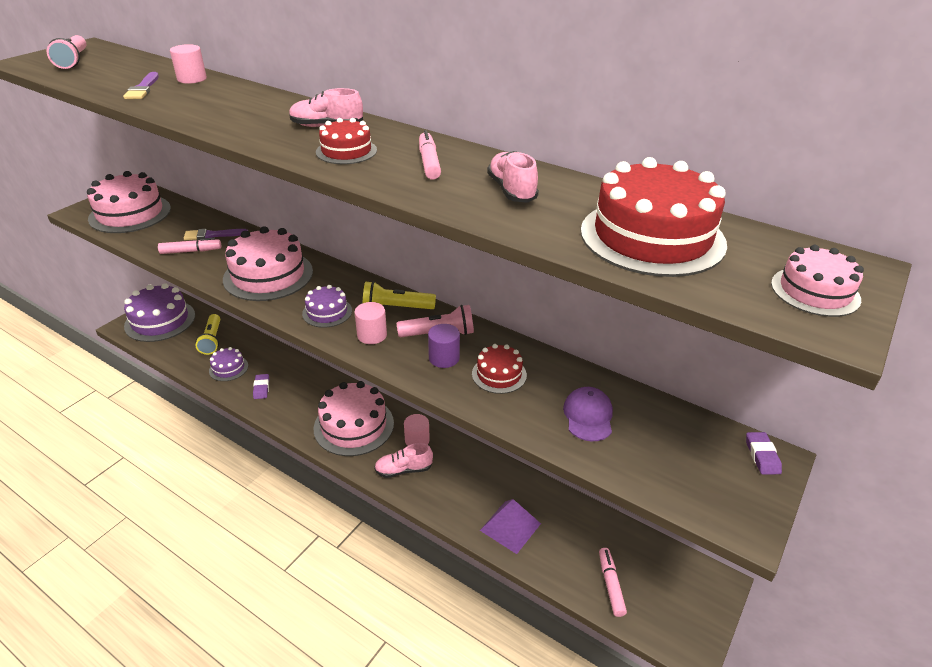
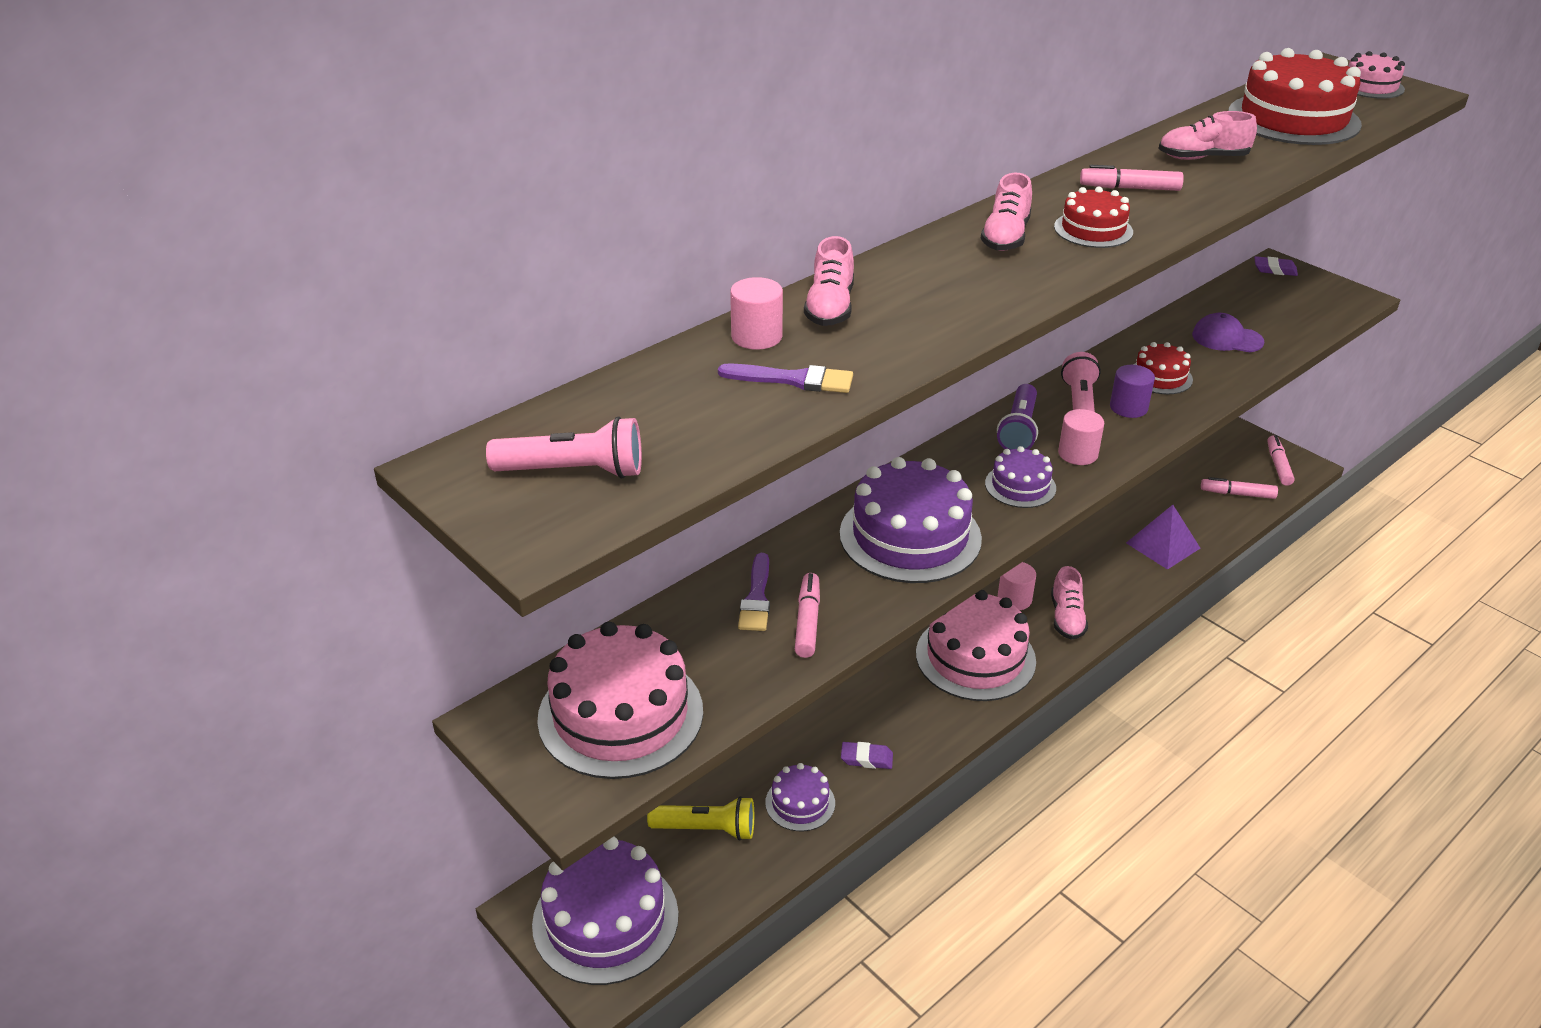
camera: 75 degrees left, 0 degrees up
pink cake [223,226,313,301] -> purple cake [840,457,982,583]
yellow flashlight [363,281,436,309] -> purple flashlight [997,384,1038,450]
none -> pink shoe [804,236,854,326]
none -> pink marker [1267,435,1295,486]

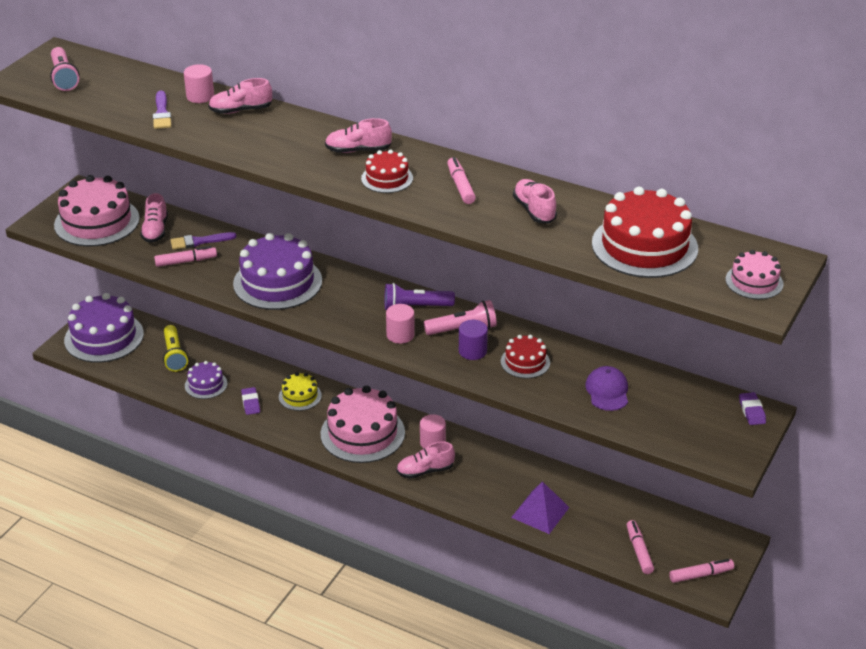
camera: 70 degrees right, 0 degrees up
purple cake [985,446,1056,508] -> none
none -> pink shoe [140,193,168,243]
none -> yellow cake [279,372,322,411]

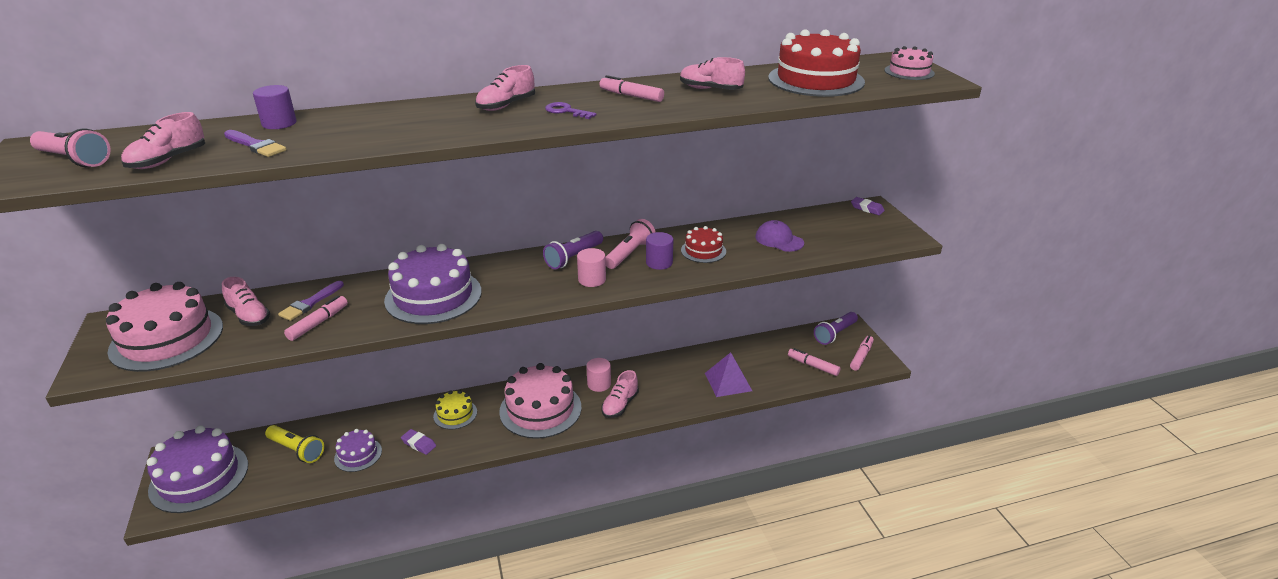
camera: 45 degrees left, 5 degrees down
pink cylinder [184,64,214,103] -> purple cylinder [253,85,297,129]
pink shoe [208,78,272,114] -> pink shoe moved to [121,112,205,169]
red cake [361,150,413,193] -> purple key [545,102,597,119]
none -> purple flashlight [814,312,858,345]

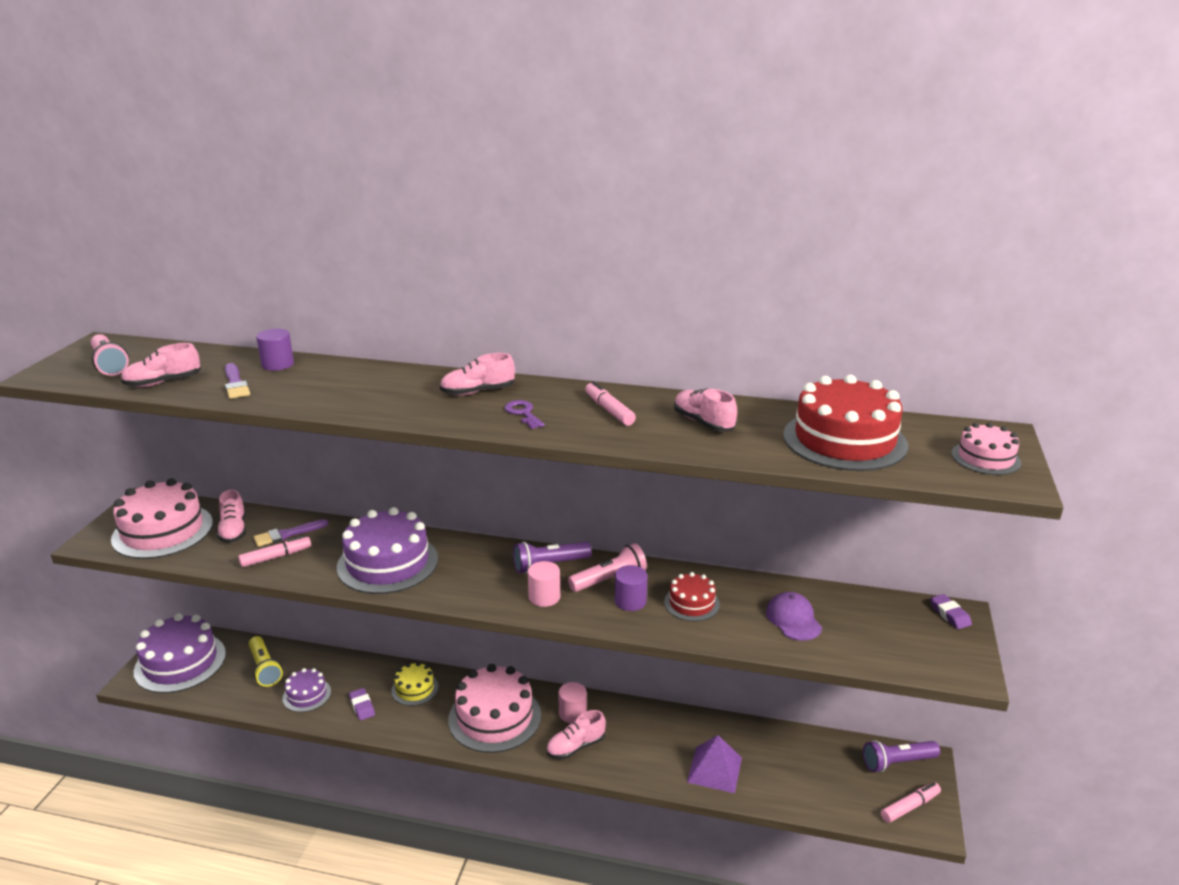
camera: 30 degrees right, 5 degrees down
pink marker [788,348,841,376] -> none

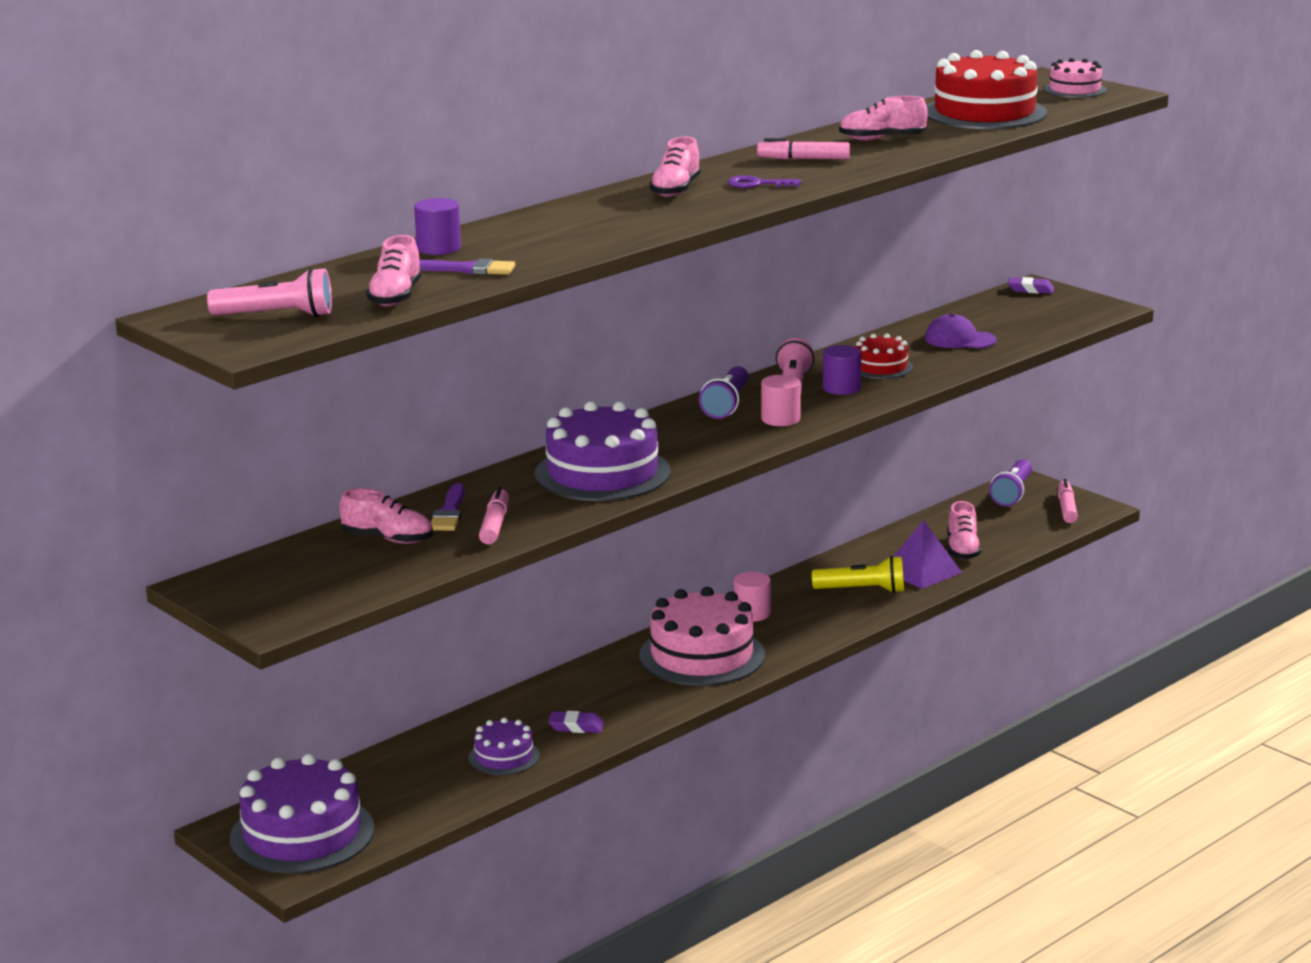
camera: 55 degrees left, 5 degrees down
pink cake [111,478,213,559] -> none
yellow flashlight [249,636,283,687] -> yellow flashlight moved to [812,556,904,593]
yellow cake [391,662,439,706] -> none
pink shoe [546,710,606,759] -> pink shoe moved to [948,501,981,560]

